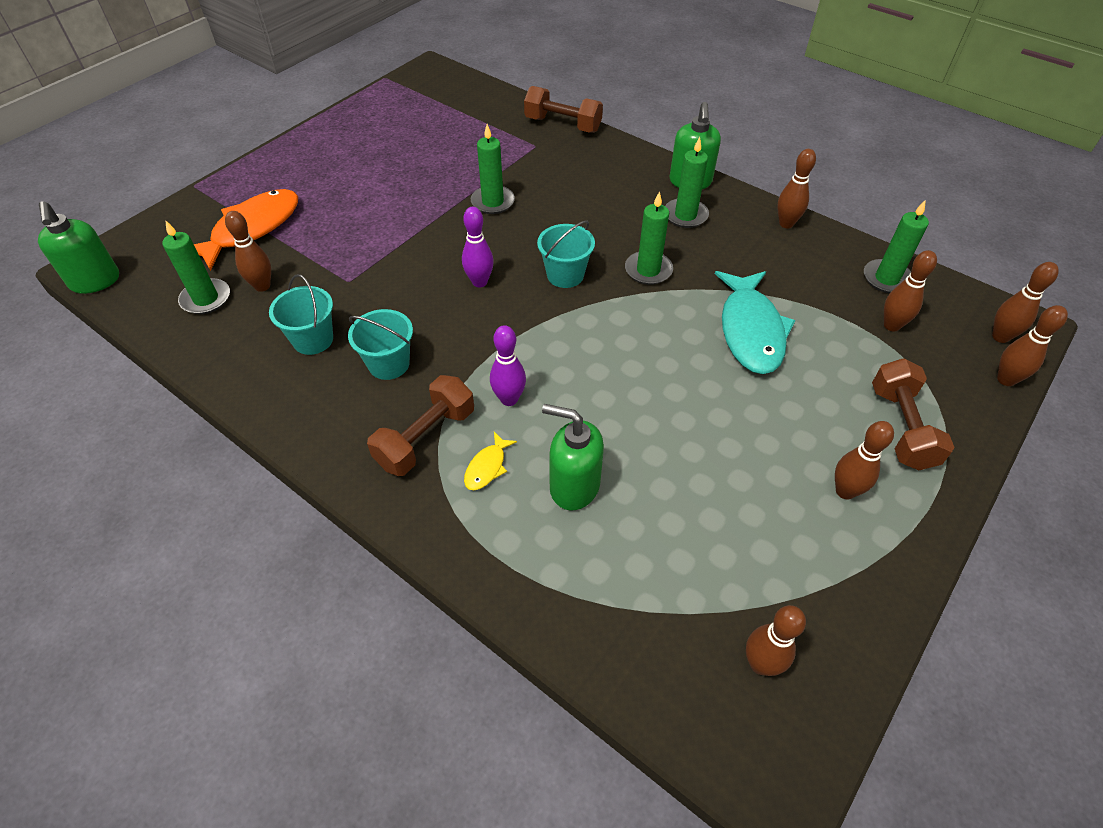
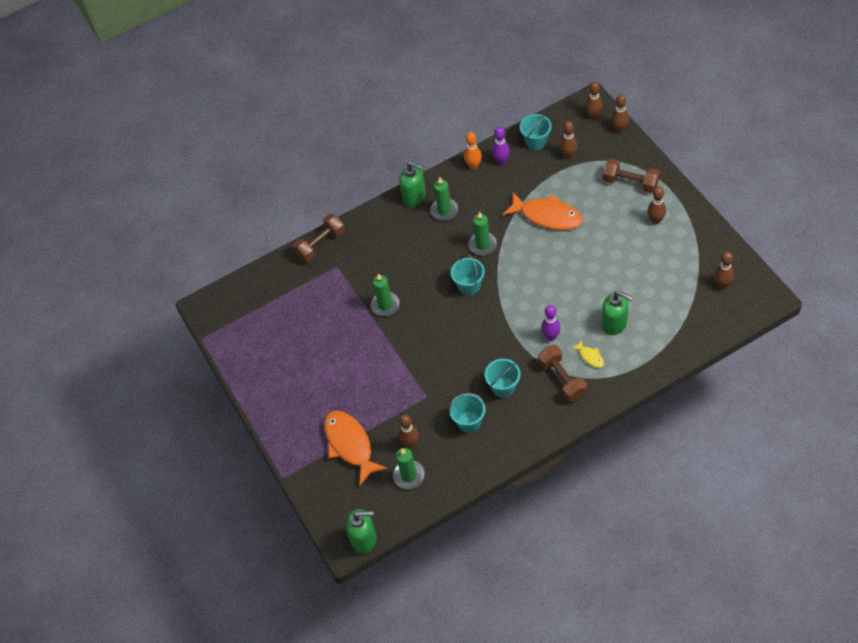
camera: 60 degrees left, 5 degrees up
purple bowling pin [462,207,494,287] -> purple bowling pin moved to [492,127,510,165]
green soap dispenser [542,404,604,510] -> green soap dispenser turned 105 degrees counterclockwise [602,291,633,335]
turquoise fish [715,271,796,374] -> orange fish [503,192,583,230]
brown bowling pin [777,149,816,228] -> orange bowling pin [464,132,482,170]
green candle [864,201,929,293] -> turquoise bucket [520,113,552,150]

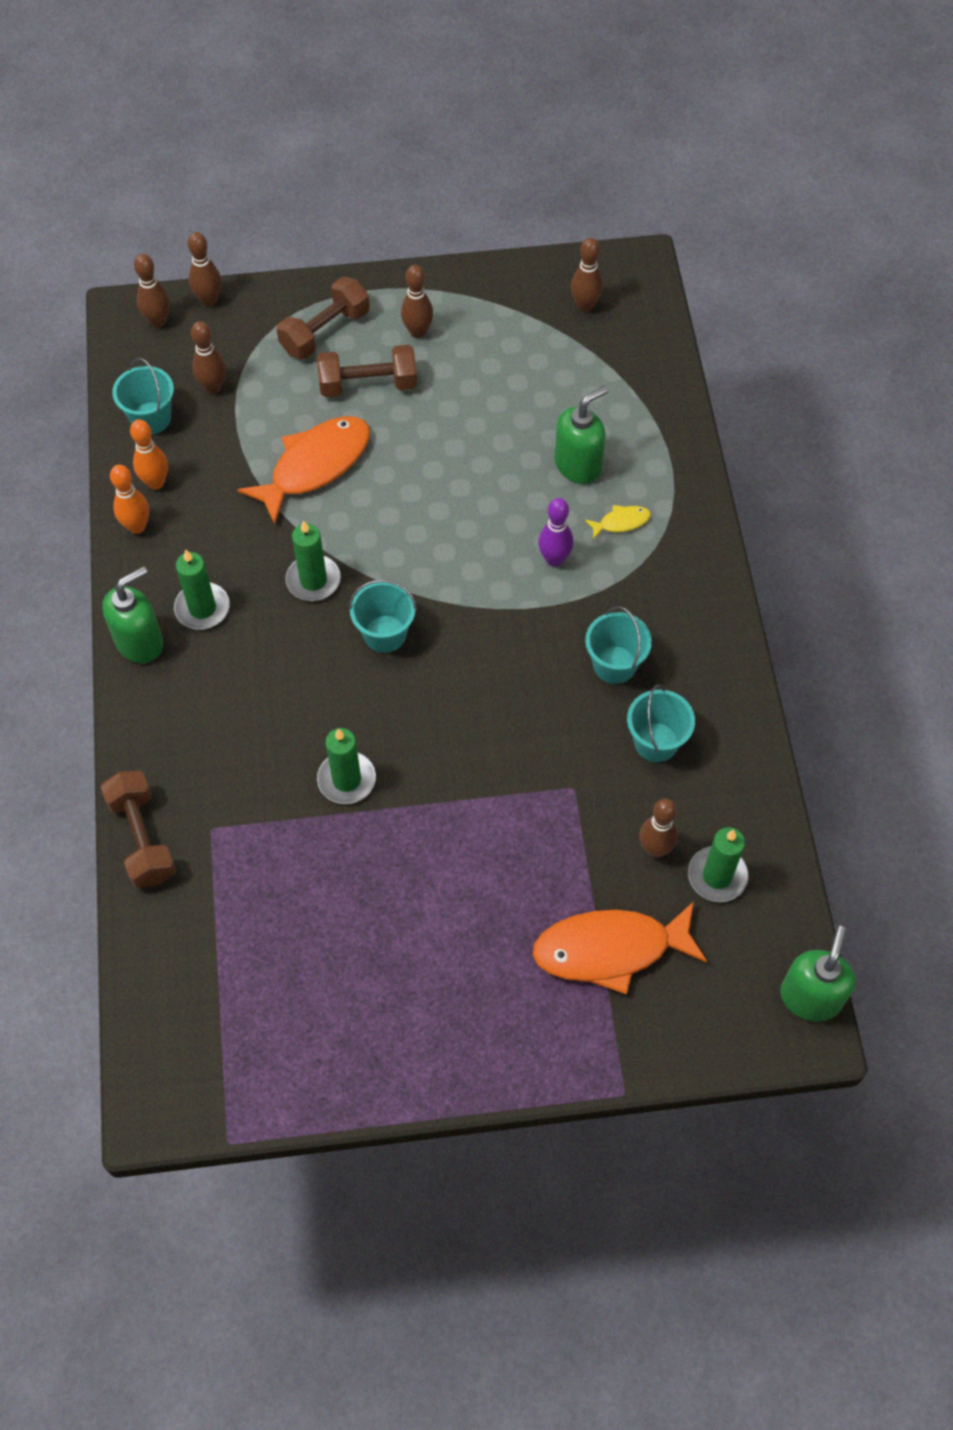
camera: 75 degrees left, 5 degrees up
purple bowling pin [492,127,510,165] -> orange bowling pin [130,419,168,490]
brown dumbbell [538,345,587,402] -> brown dumbbell moved to [317,345,417,397]

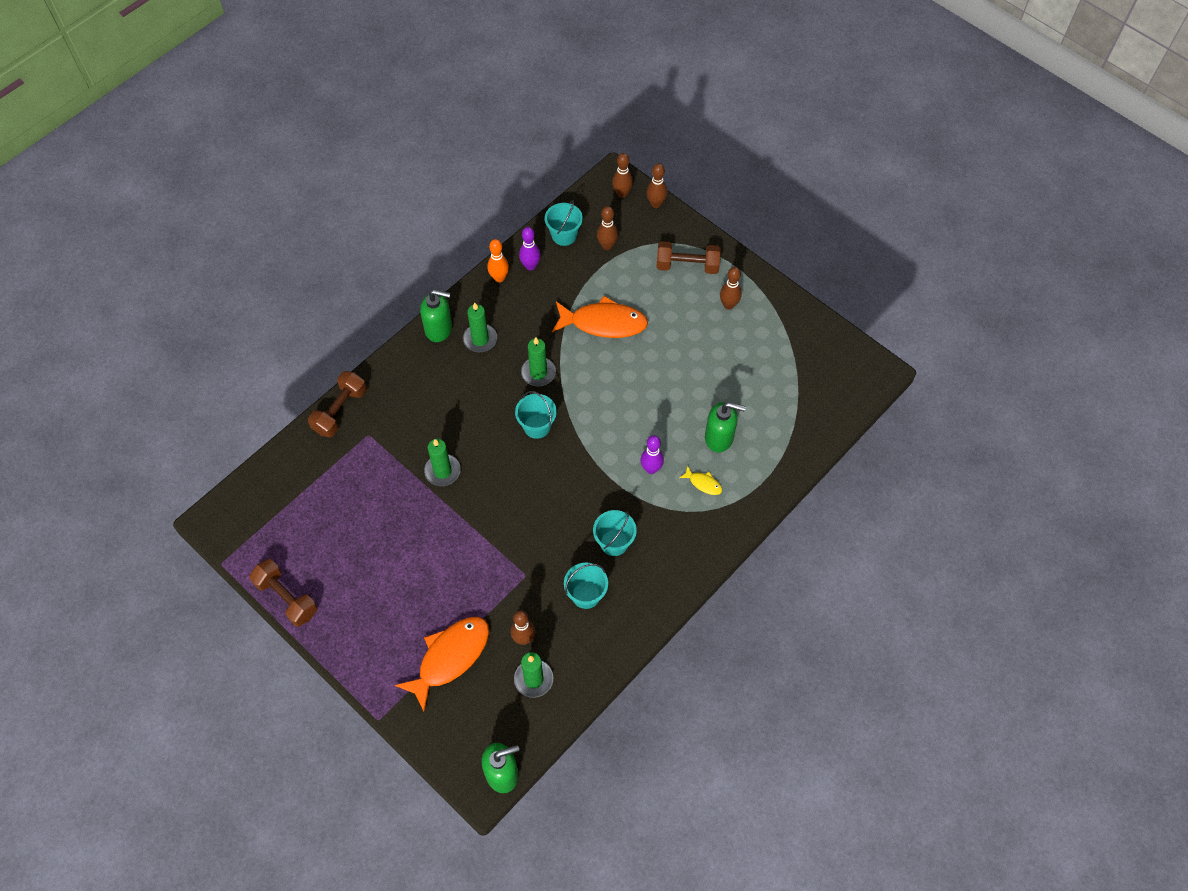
camera: 50 degrees right, 0 degrees up
orange bowling pin [130,419,168,490] -> purple bowling pin [519,227,540,270]
brown dumbbell [317,345,417,397] -> brown dumbbell moved to [249,559,317,627]
orange fish [533,901,708,995] -> orange fish turned 90 degrees clockwise [395,617,489,711]
brown bowling pin [571,238,603,312] -> none

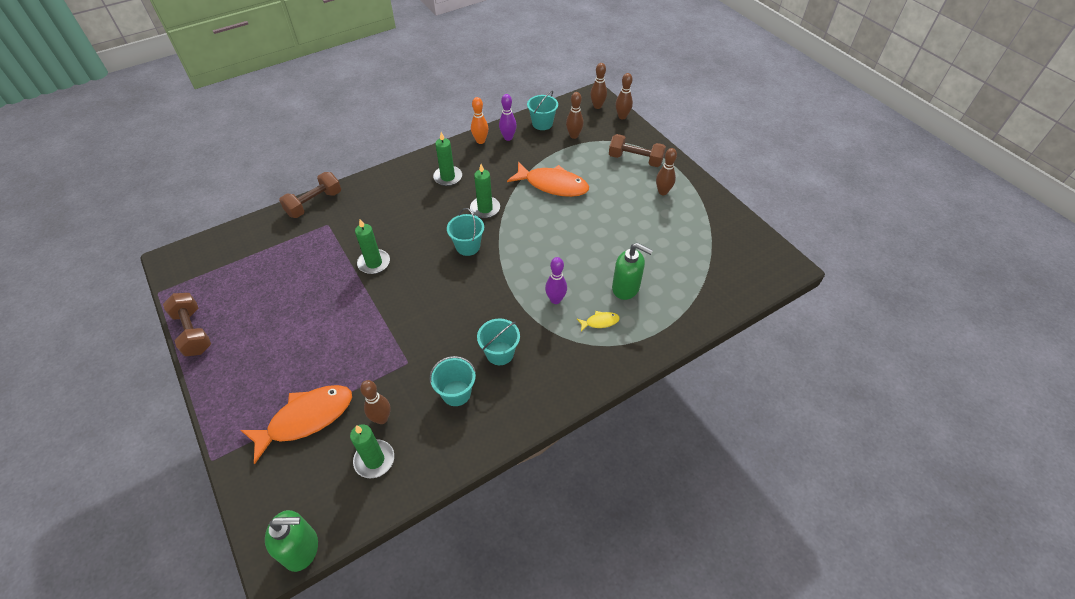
camera: 15 degrees right, 10 degrees down
green soap dispenser [420,289,452,342] -> none
yellow fish [679,465,722,495] -> yellow fish turned 60 degrees counterclockwise [577,311,620,331]

